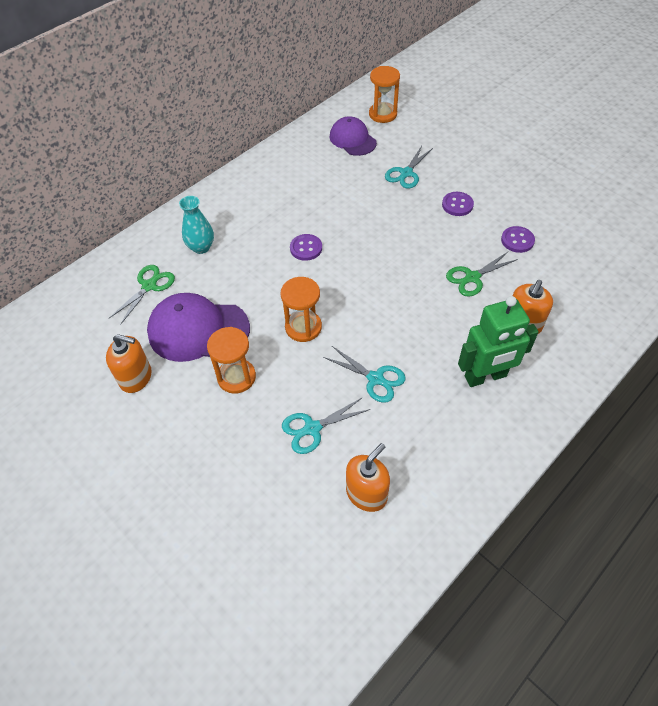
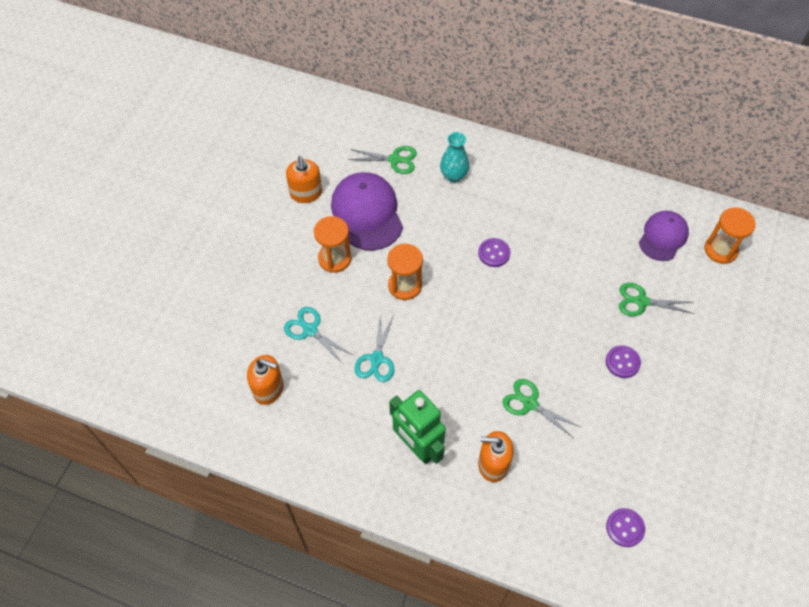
camera: 65 degrees right, 5 degrees up
turquoise scissors [385,146,433,189] -> green scissors [619,283,695,316]
purple button [501,226,535,253] -> purple button moved to [606,508,645,547]

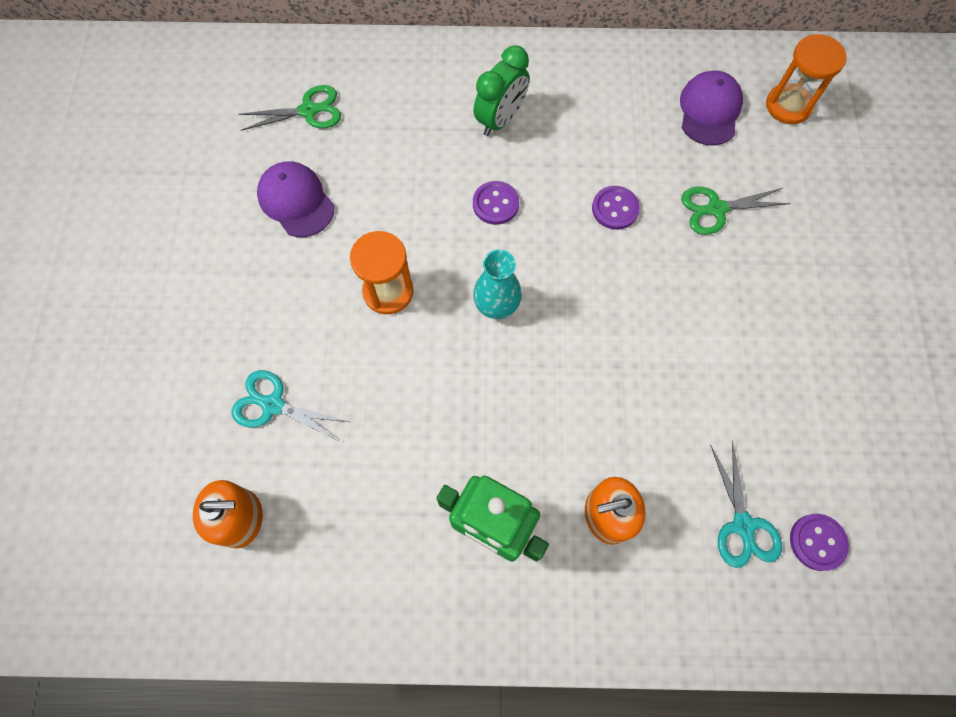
camera: 20 degrees left, 10 degrees up
orange soap dispenser [286,156,322,203] -> none
orange hourglass [314,216,352,273] -> none
purple cap [331,172,403,251] -> purple cap [257,161,334,237], size x0.65
turquoise scissors [354,313,394,382] -> turquoise scissors moved to [710,441,782,568]
turquoise vase [440,132,469,182] -> turquoise vase moved to [473,249,522,319]
green scissors [503,379,581,439] -> none
purple button [606,345,641,378] -> purple button moved to [592,186,640,230]
none -> green clock [473,45,529,136]

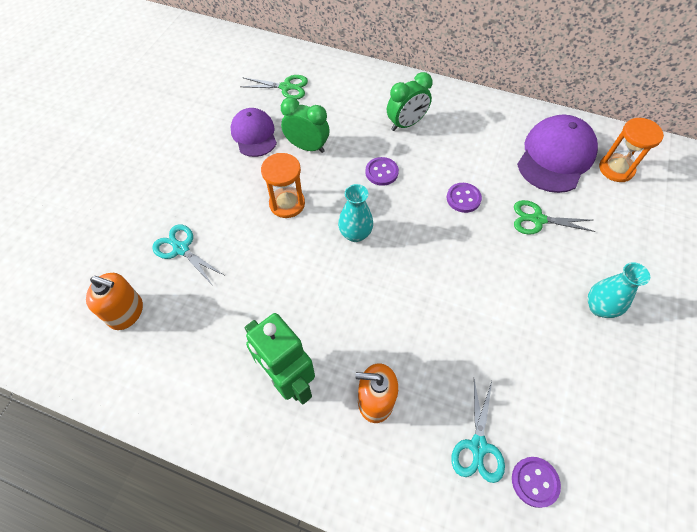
camera: 20 degrees right, 10 degrees down
purple cap [680,70,743,146] -> purple cap [517,114,598,193], size x1.55
none -> green clock [281,97,330,153]
none -> turquoise vase [588,262,650,318]

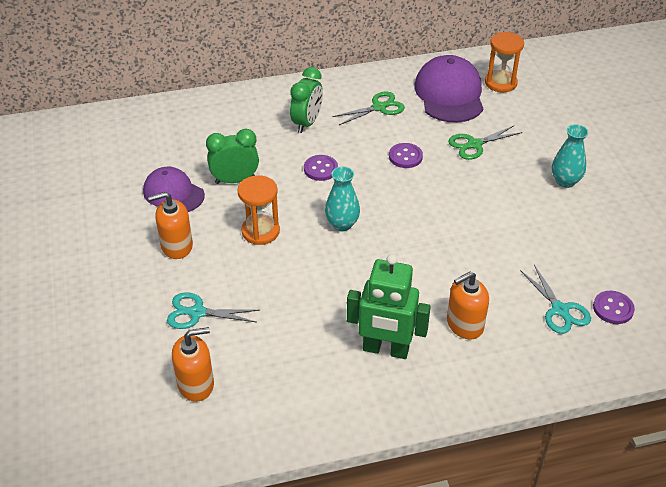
camera: 35 degrees left, 15 degrees down
green scissors [241,75,308,99] -> green scissors moved to [332,91,405,125]
none -> orange soap dispenser [148,192,193,259]

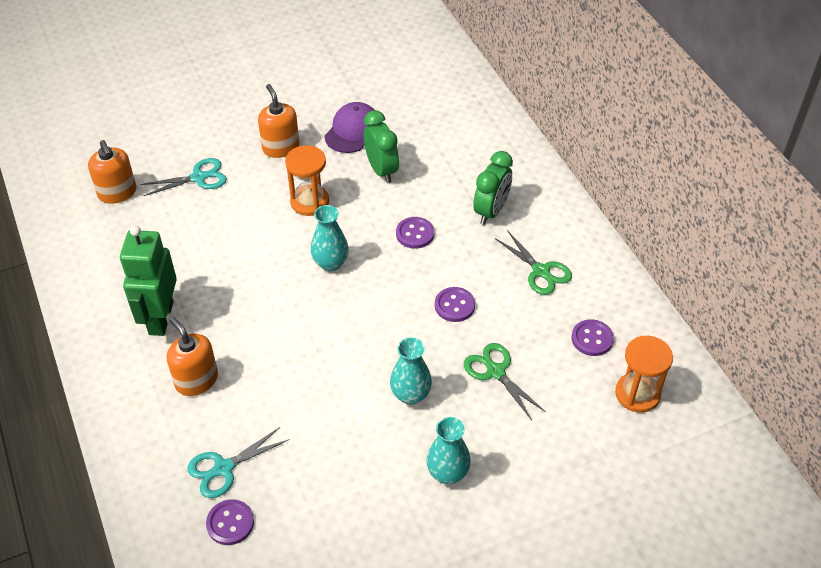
camera: 80 degrees right, 5 degrees up
turquoise scissors [167,292,260,329] -> turquoise scissors turned 75 degrees clockwise [140,158,227,196]
green clock [290,67,323,133] -> green clock turned 75 degrees counterclockwise [473,151,513,225]
purple cap [415,55,483,123] -> purple button [571,319,614,356]
none -> turquoise vase [390,338,432,405]

